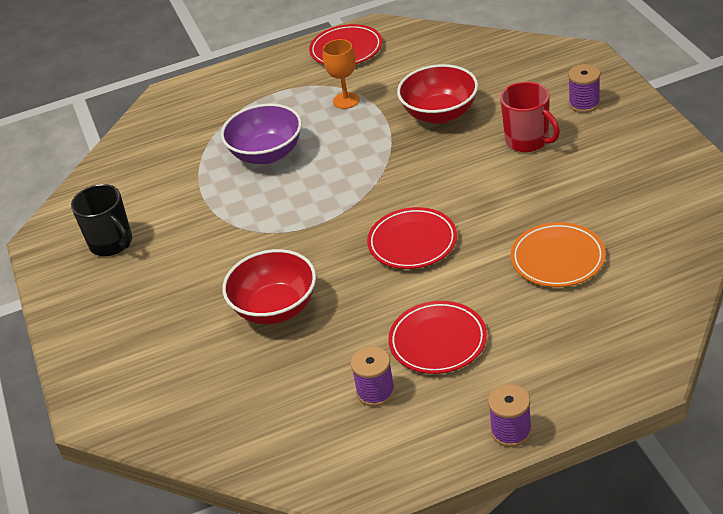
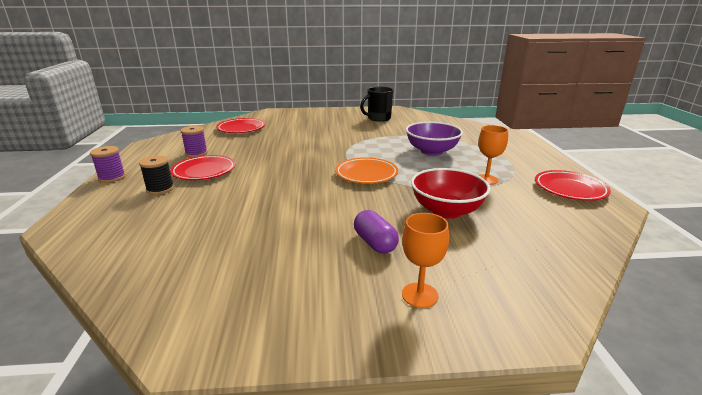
camera: 100 degrees right, 15 degrees down
red bowl [222,249,316,324] -> none
red plate [367,207,457,269] -> red plate moved to [216,118,265,133]
red mug [500,82,560,152] -> purple capsule [354,210,399,254]
orange plate [511,222,605,287] -> orange plate moved to [335,157,398,184]
purple spool [568,64,600,113] -> orange goblet [402,213,449,308]
none -> black spool [139,156,174,195]

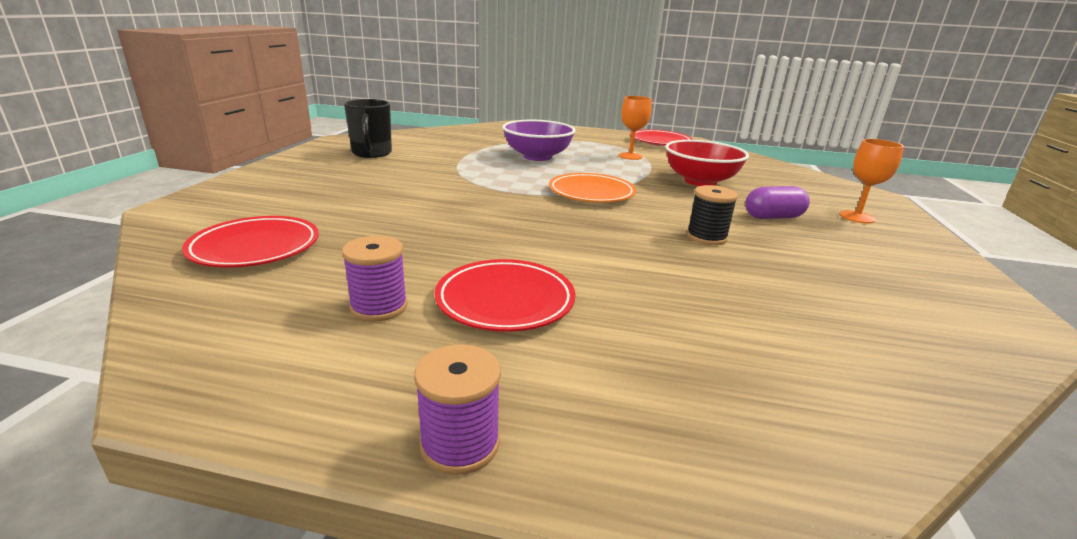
camera: 75 degrees left, 0 degrees up
black spool [139,156,174,195] -> black spool moved to [687,185,738,245]

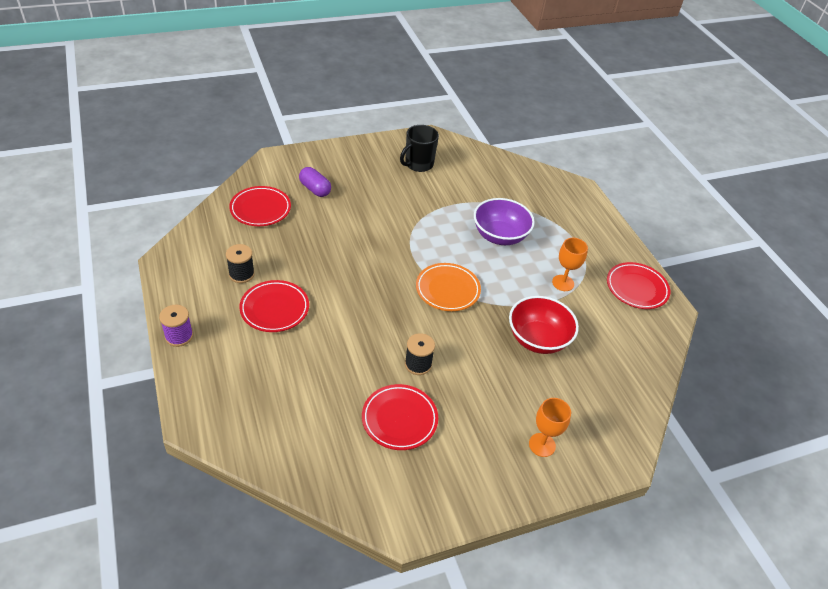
camera: 55 degrees right, 20 degrees up
purple spool [342,236,408,322] -> black spool [226,244,255,283]
purple capsule [745,186,810,219] -> purple capsule moved to [299,167,331,197]
none -> red plate [362,384,438,450]

